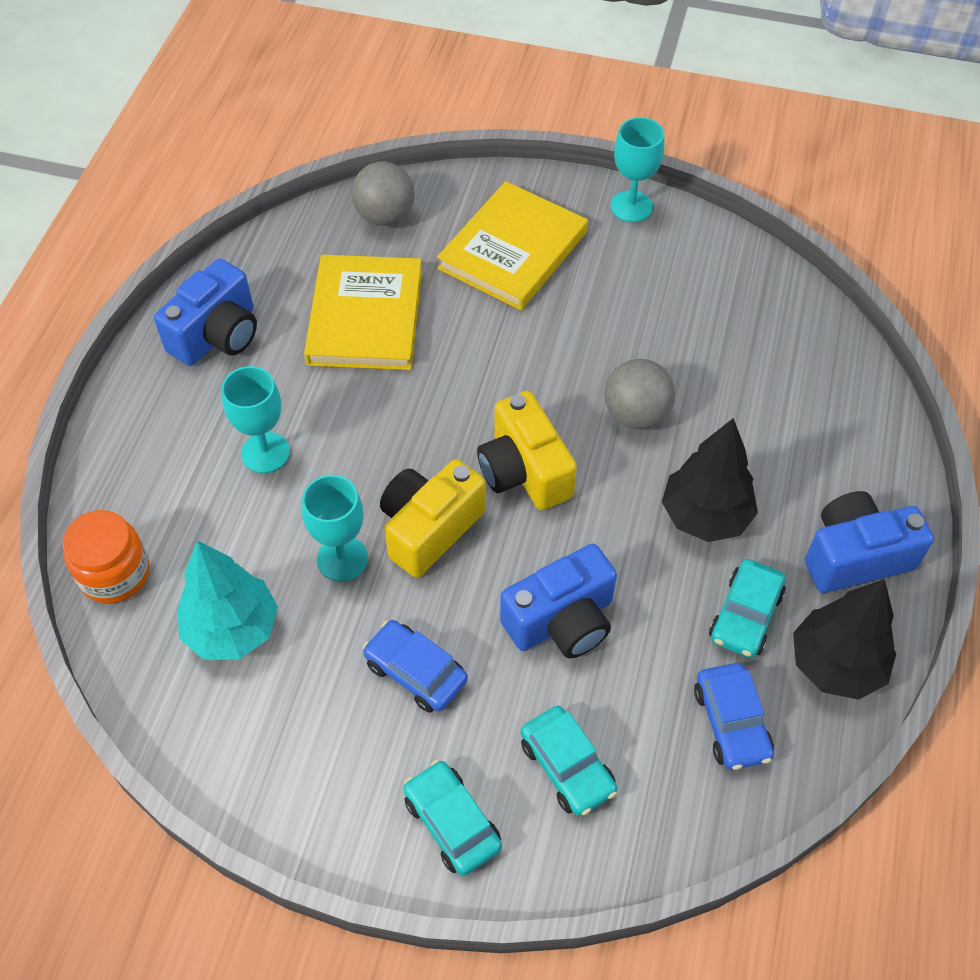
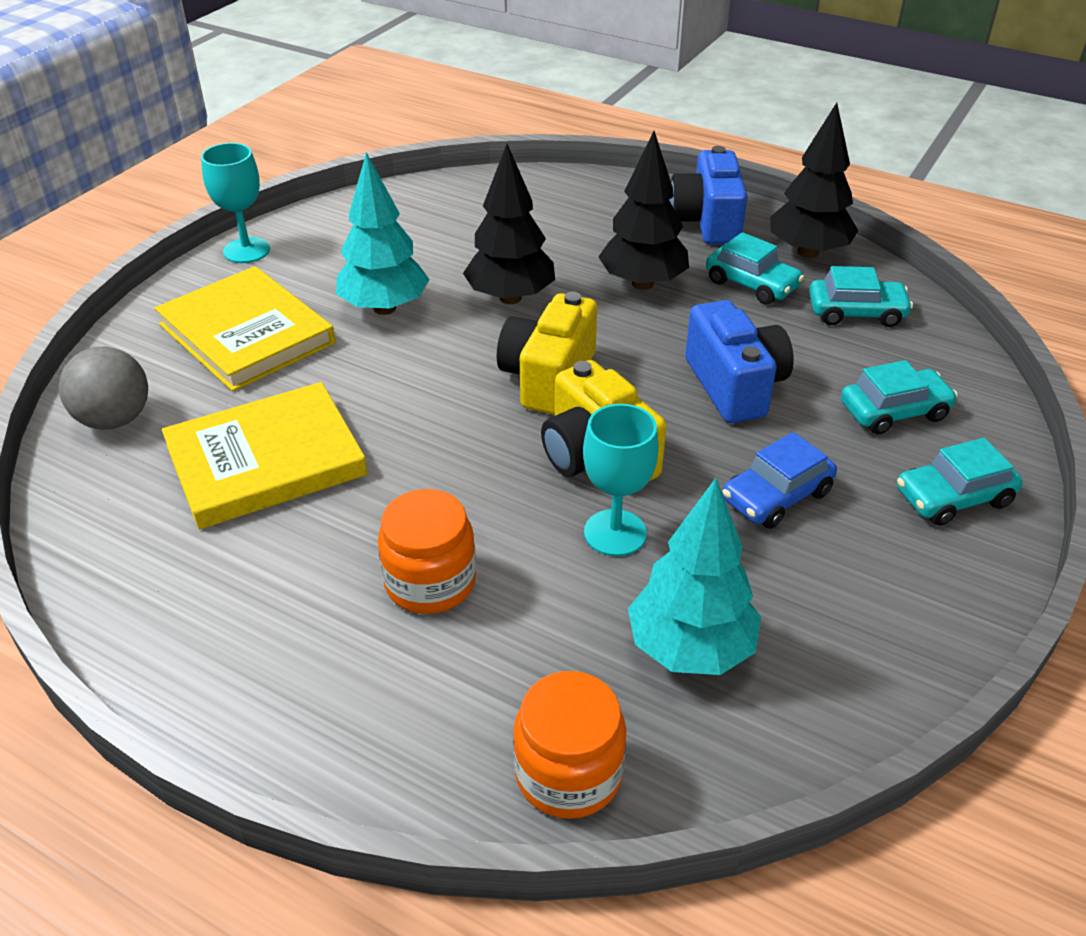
camera: 75 degrees left, 15 degrees down
blue camera [154,259,257,366] -> none
turquoise goblet [221,366,290,473] -> orange jar [378,489,476,614]
yellow book [304,255,422,370] -> yellow book turned 45 degrees counterclockwise [162,382,368,530]
yellow camera [477,391,577,510] -> yellow camera turned 120 degrees clockwise [497,292,597,415]
grey ball [605,359,675,429] -> black tree [463,144,555,304]
blue car [694,663,774,770] -> turquoise car [809,266,913,327]
none -> turquoise tree [336,152,430,315]

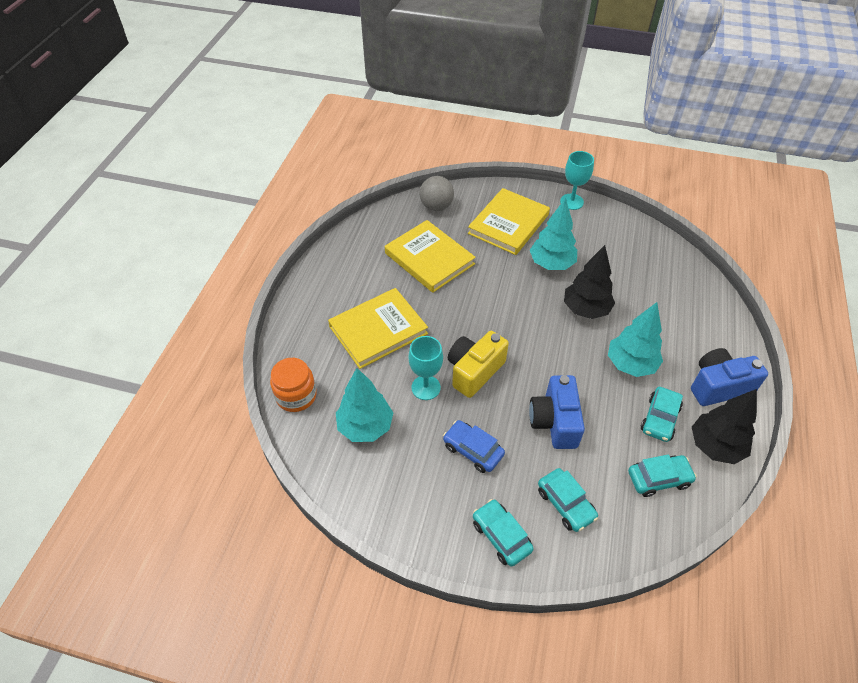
camera: 75 degrees right, 10 degrees up
orange jar [378,489,476,614] -> yellow book [328,288,428,369]
yellow camera [497,292,597,415] -> none
black tree [598,131,689,290] -> turquoise tree [608,302,663,377]
blue camera [685,300,794,423] -> blue camera turned 120 degrees clockwise [529,375,585,449]
turquoise car [809,266,913,327] -> turquoise car turned 90 degrees counterclockwise [628,454,697,497]

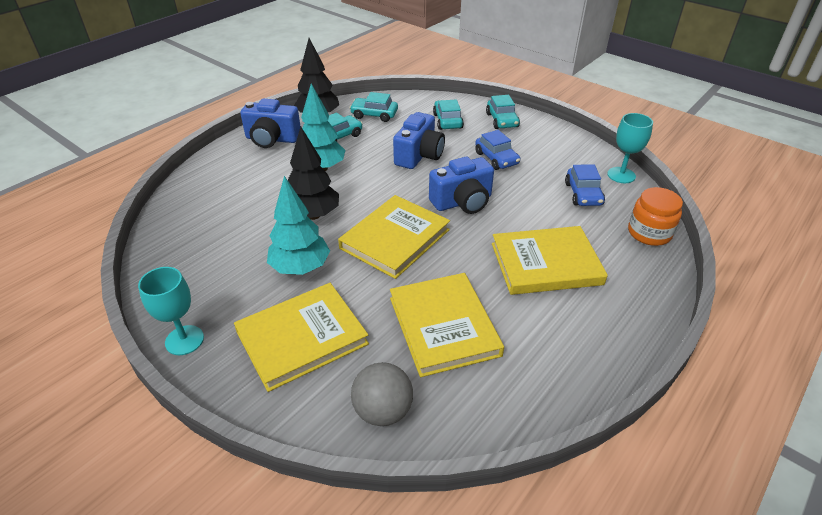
camera: 155 degrees left, 10 degrees down
turquoise tree [336,368,393,442] -> blue car [565,164,605,206]
turquoise goblet [408,336,443,400] -> turquoise goblet moved to [607,113,653,183]
yellow camera [448,331,509,398] -> blue camera [429,157,494,214]
none -> yellow book [338,195,450,279]

